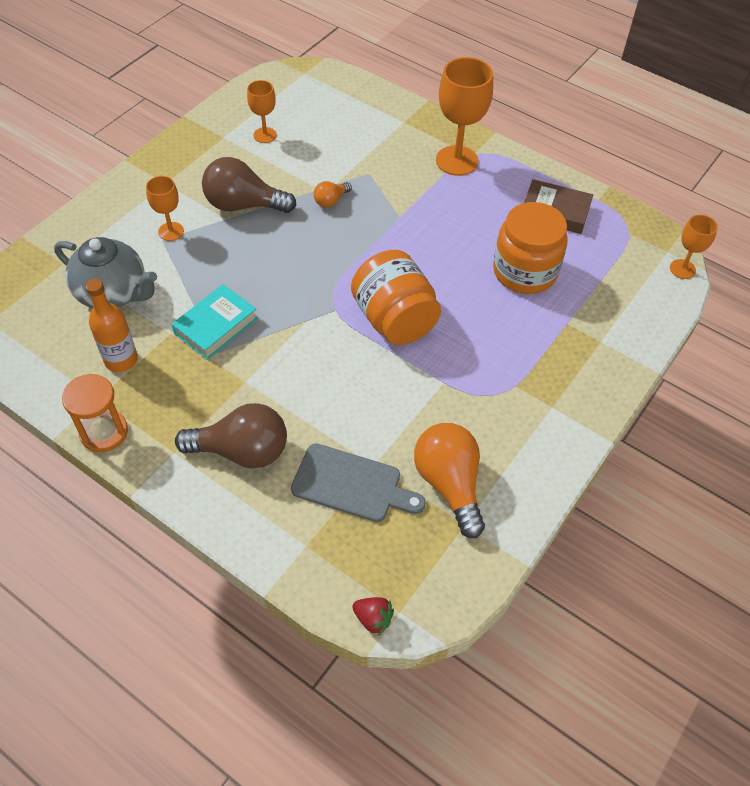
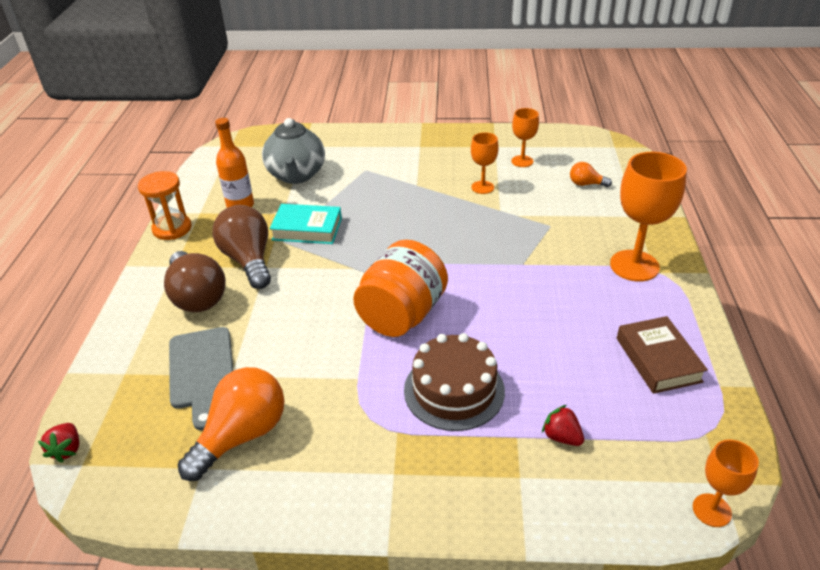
camera: 60 degrees right, 15 degrees down
orange goblet [146,176,184,241] -> orange goblet moved to [471,132,499,194]
brown light bulb [202,157,297,213] -> brown light bulb moved to [212,205,271,289]
orange light bulb [313,181,352,207] -> orange light bulb moved to [570,162,612,187]
orange jar [493,202,567,294] -> none
none -> brown cake [404,333,505,431]
none -> red strawberry [542,405,584,446]

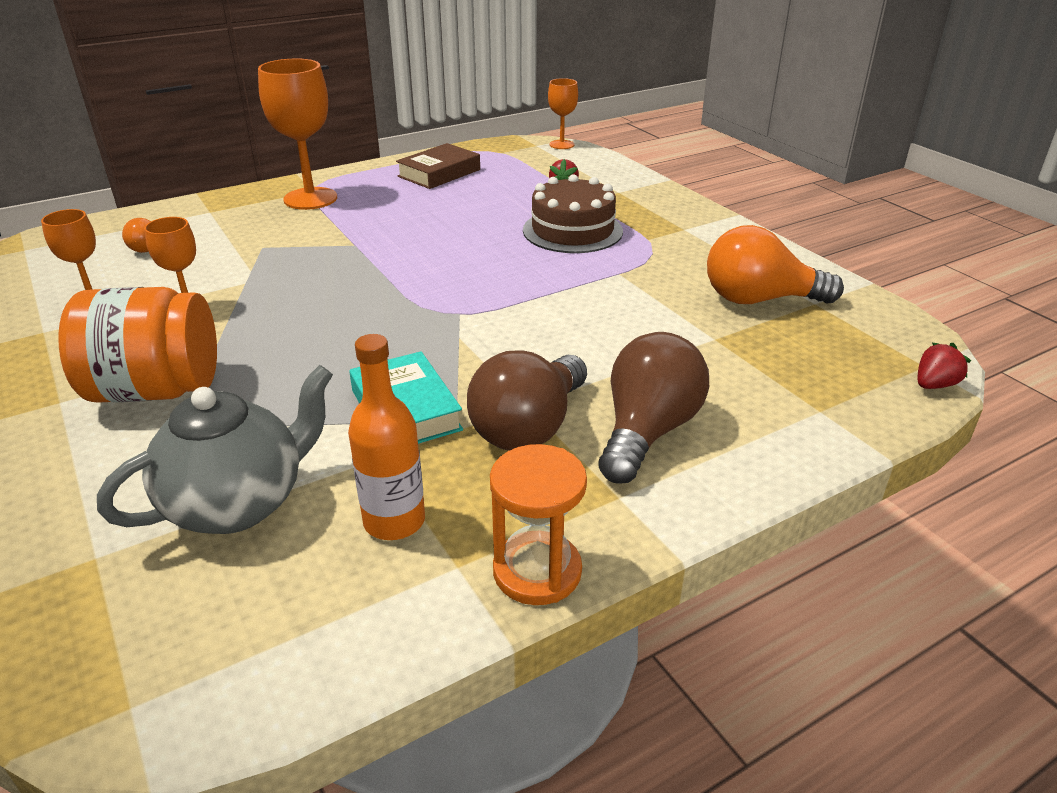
camera: 125 degrees left, 5 degrees down
grey cutting board [169,327,234,431] -> none
orange jar [353,240,448,337] -> orange jar moved to [58,287,217,403]

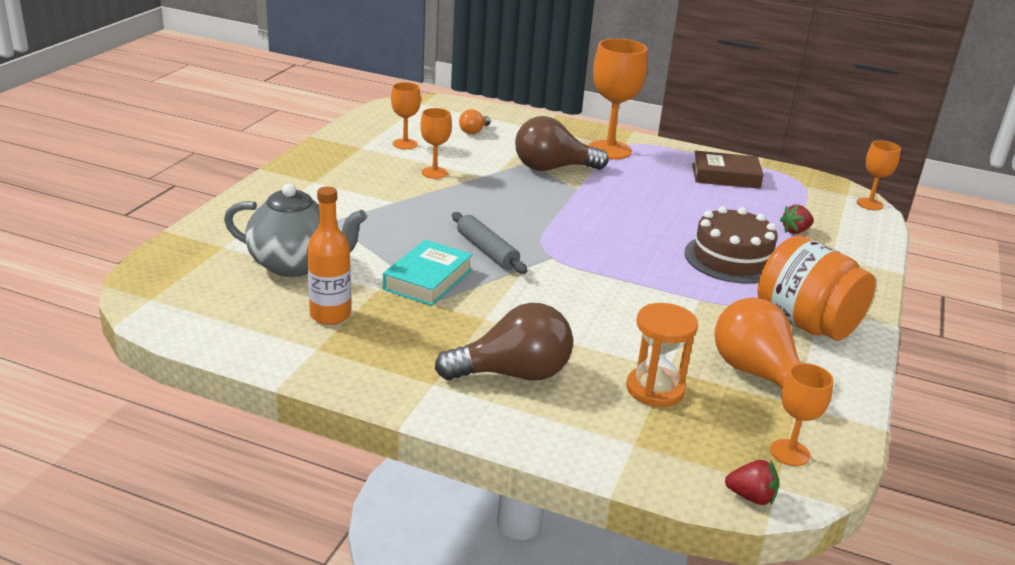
camera: 50 degrees right, 5 degrees down
orange jar [58,287,217,403] -> orange jar moved to [757,235,876,341]
brown light bulb [467,351,587,451] -> brown light bulb moved to [515,116,608,171]
orange hourglass [490,444,587,605] -> orange hourglass moved to [626,303,698,407]
none -> grey rolling pin [452,212,528,274]
none -> orange goblet [770,363,833,466]

